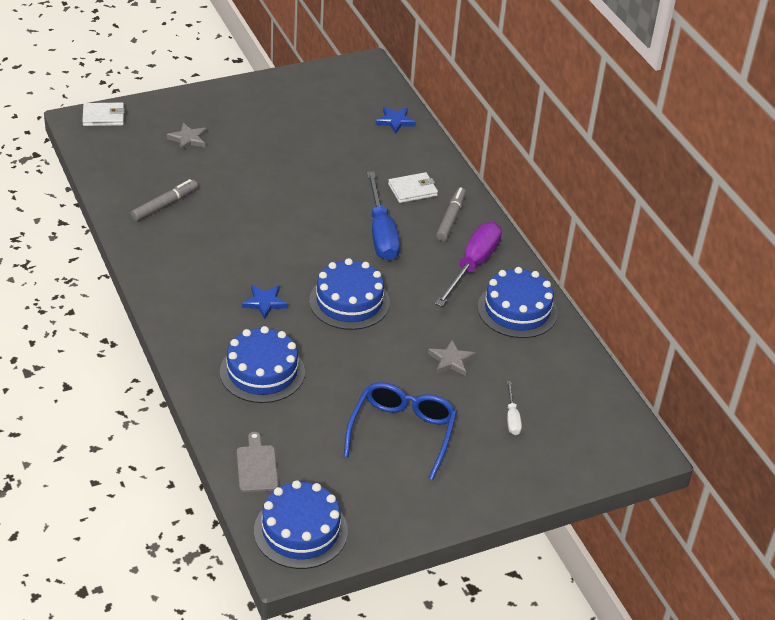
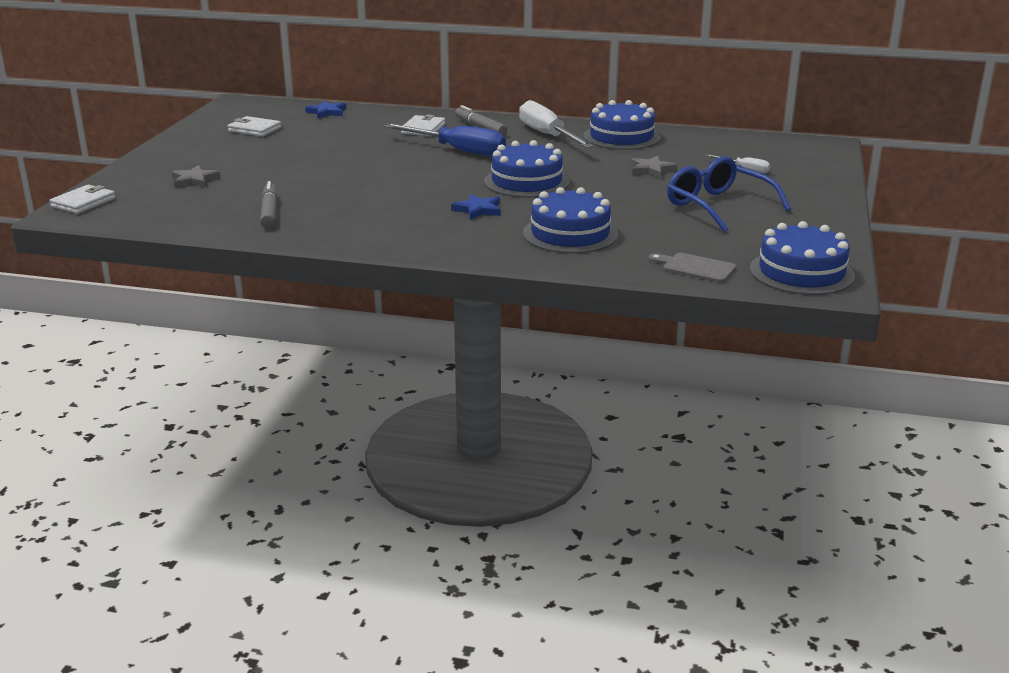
camera: 50 degrees left, 15 degrees down
purple screwdriver [435,222,502,307] -> white screwdriver [519,100,594,148]
none -> white wallet [227,116,281,137]

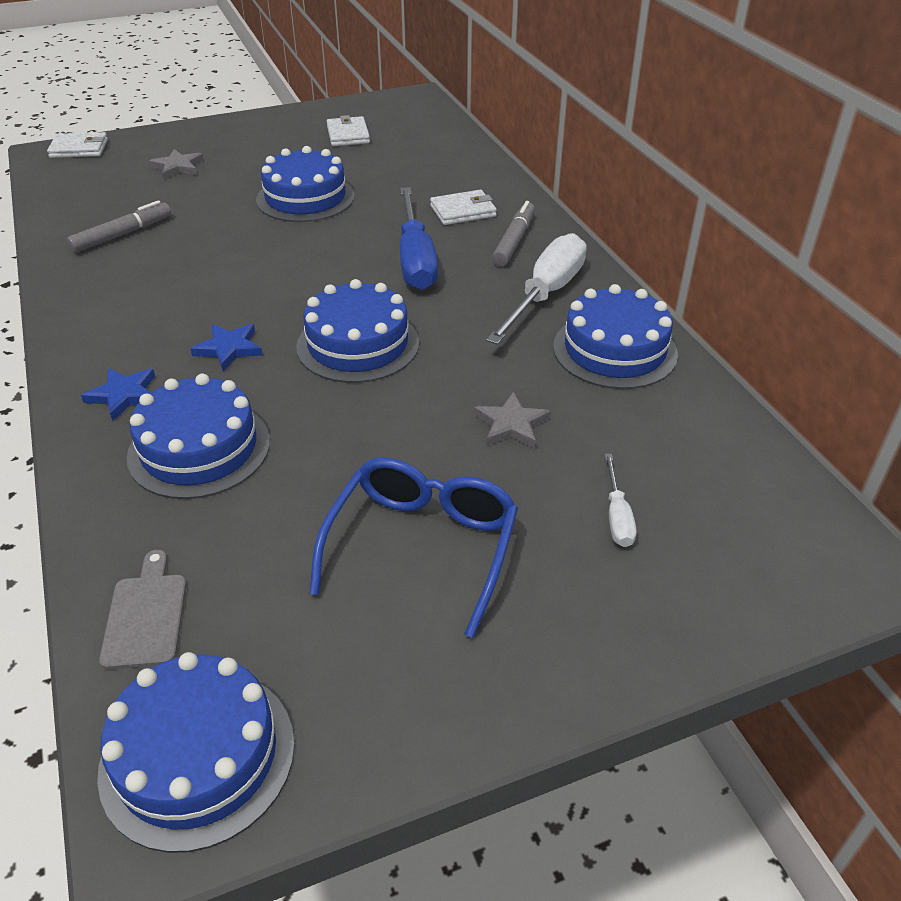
camera: 55 degrees right, 15 degrees up
blue star [305,101,346,119] -> blue star moved to [81,368,155,421]
none -> blue cake [256,146,355,222]

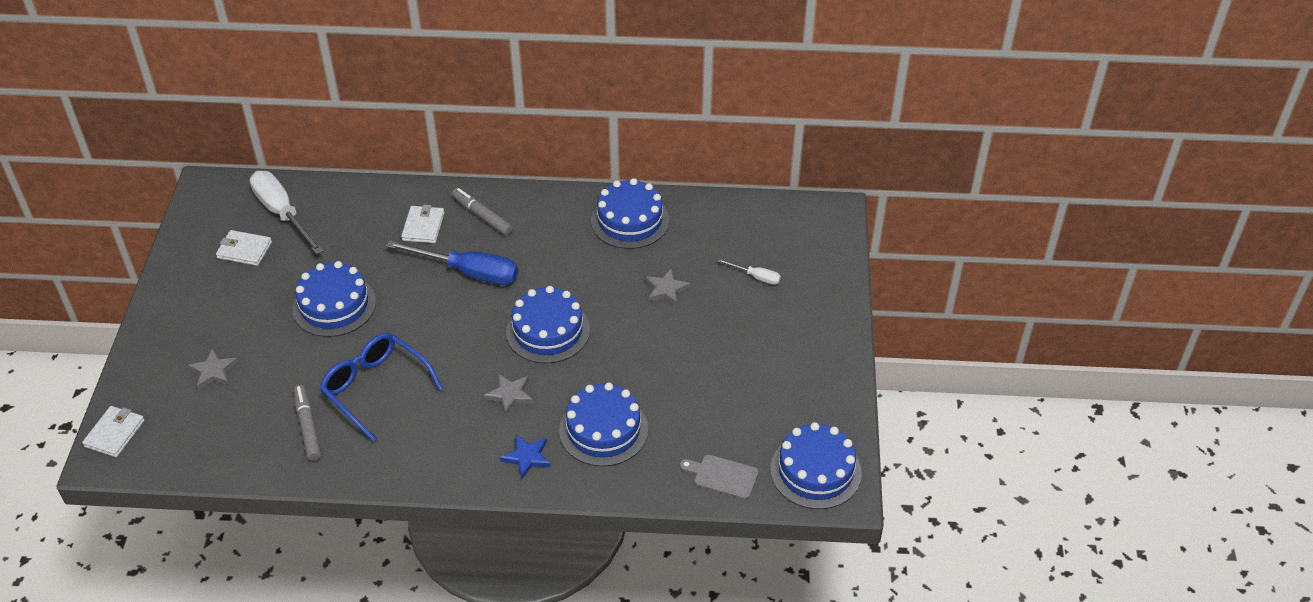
camera: 65 degrees left, 5 degrees up
blue star [190,324,263,371] -> grey star [484,374,533,415]
blue glasses [310,457,518,638] -> blue glasses moved to [320,333,443,442]
white screwdriver [486,233,587,345] -> white screwdriver moved to [250,171,324,255]

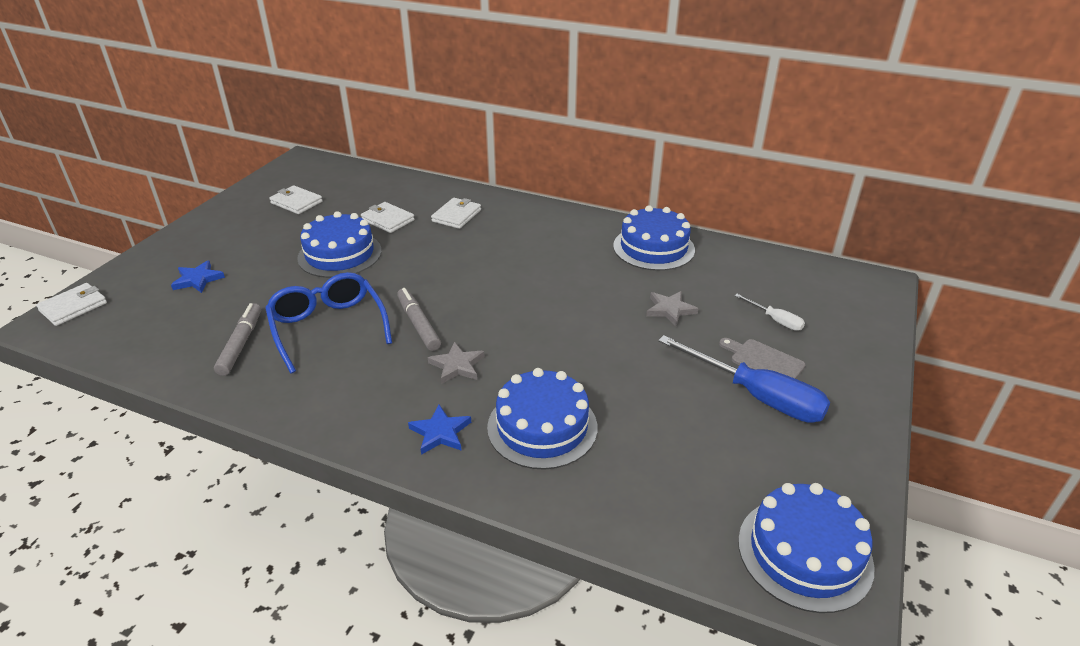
camera: 20 degrees right, 10 degrees down
grey star [188,348,238,390] -> blue star [171,260,225,293]
white screwdriver [250,171,324,255] -> none
blue screwdriver [386,240,518,285] -> blue screwdriver moved to [658,335,830,423]
grey marker [452,188,513,236] -> grey marker moved to [397,288,441,351]
blue cake [506,286,590,364] -> none
grey cutting board [680,455,759,499] -> grey cutting board moved to [719,338,805,379]
none -> white wallet [361,202,415,233]

